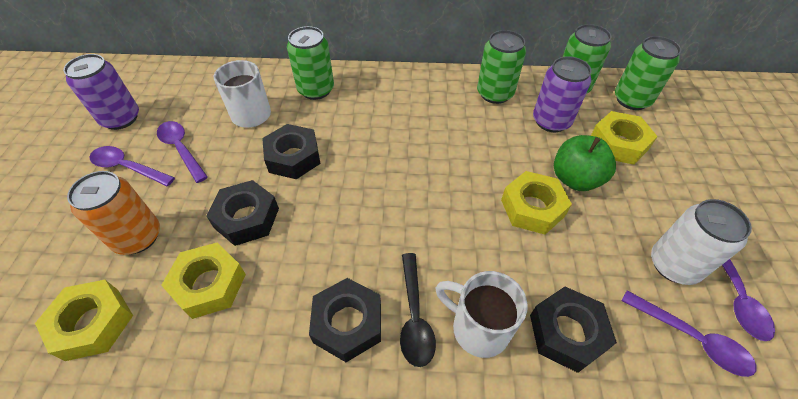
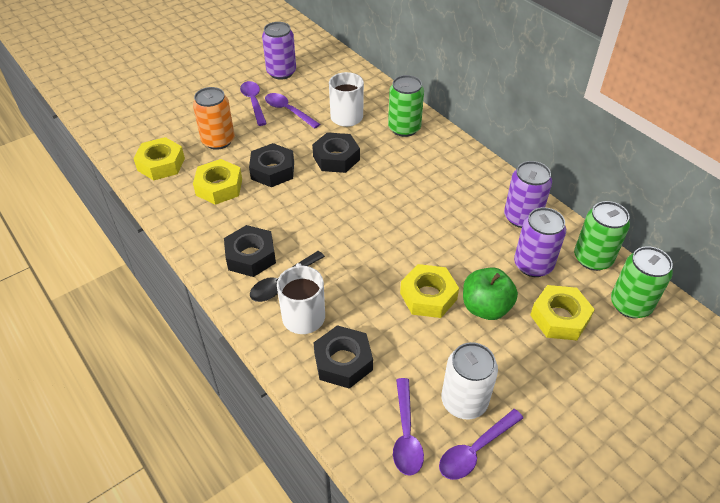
camera: 50 degrees right, 5 degrees down
purple spoon [157,121,208,183] -> purple spoon turned 60 degrees counterclockwise [265,93,320,129]
green can [477,30,526,104] -> purple can [504,161,552,228]

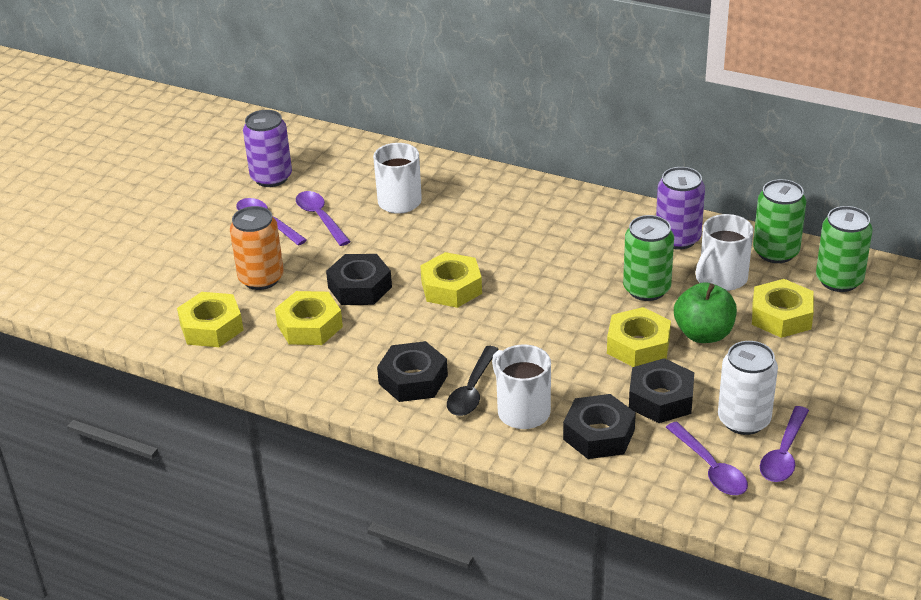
camera: 25 degrees left, 10 degrees down
purple spoon [265,93,320,129] -> purple spoon turned 45 degrees clockwise [296,191,351,246]
black nut [312,132,360,173] -> black nut moved to [629,358,694,423]
green can [388,75,424,137] -> green can moved to [623,215,674,301]
purple can [514,207,566,277] -> white mug [695,214,753,291]
none -> yellow nut [420,252,482,308]

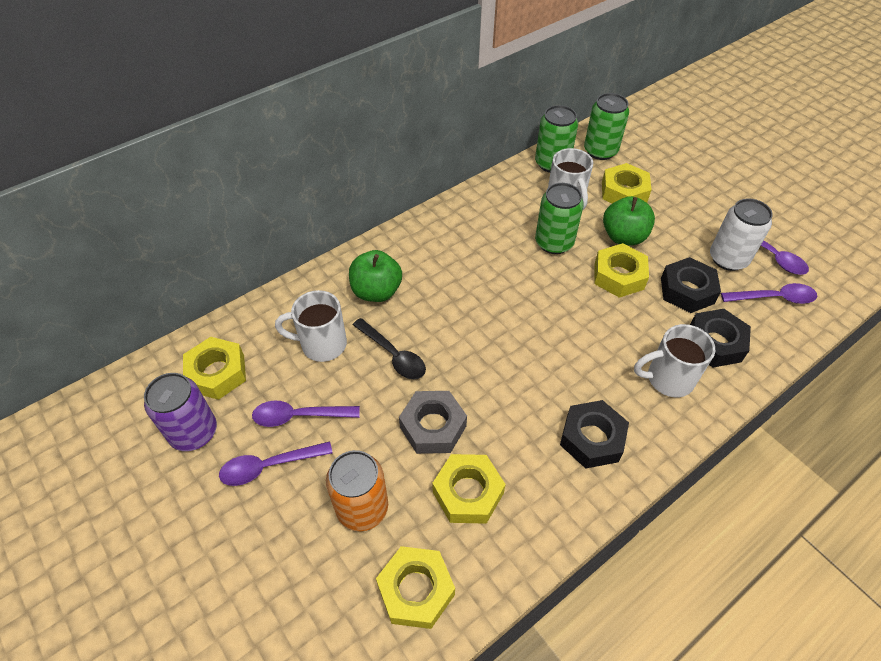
camera: 65 degrees left, 15 degrees up
black nut [326,254,392,305] -> grey nut [399,391,467,454]
yellow nut [420,252,482,308] -> yellow nut moved to [183,337,246,400]
black spoon [447,346,499,416] -> black spoon moved to [353,318,426,379]
purple can [656,167,705,250] -> none
none -> green apple [349,250,402,302]

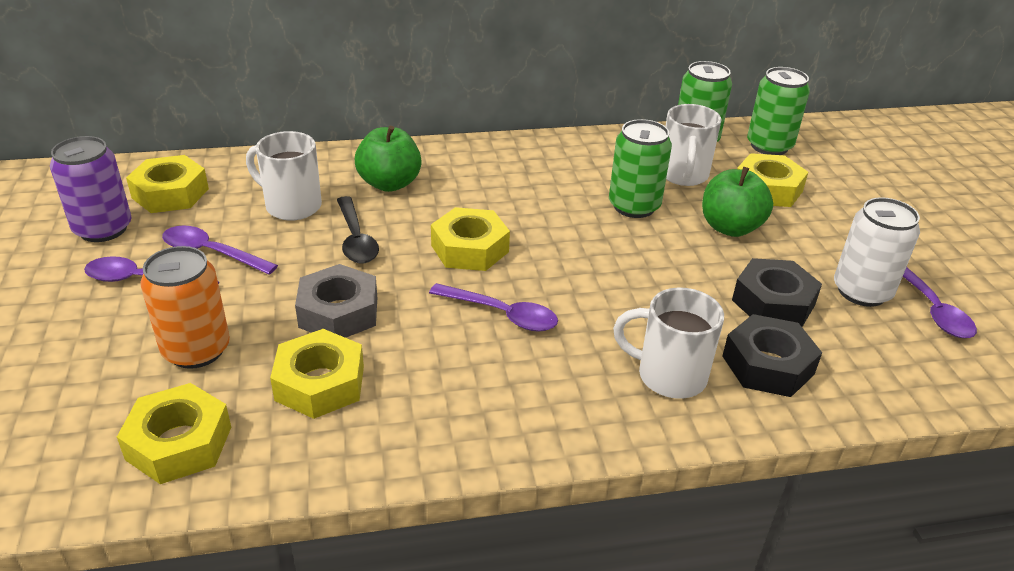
camera: 25 degrees right, 15 degrees down
black nut [560,400,629,469] -> none
yellow nut [594,243,649,298] -> yellow nut moved to [431,207,510,271]
purple spoon [721,283,817,304] -> purple spoon moved to [429,283,558,332]

